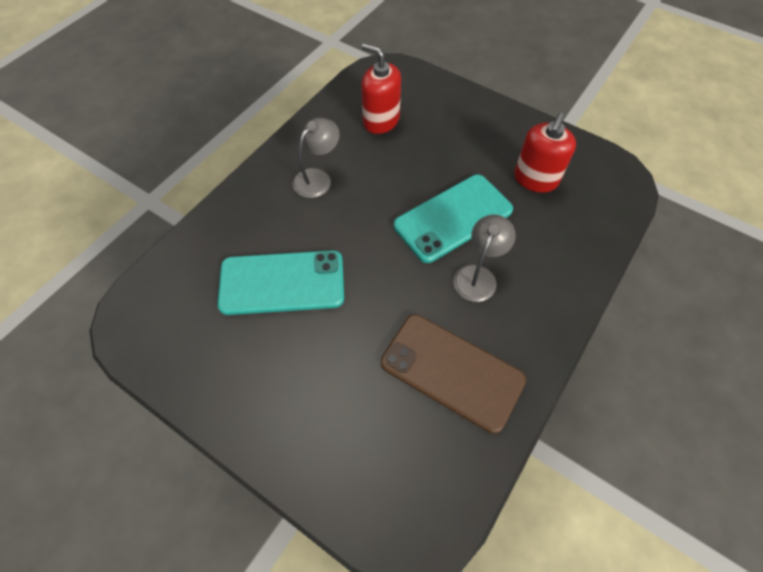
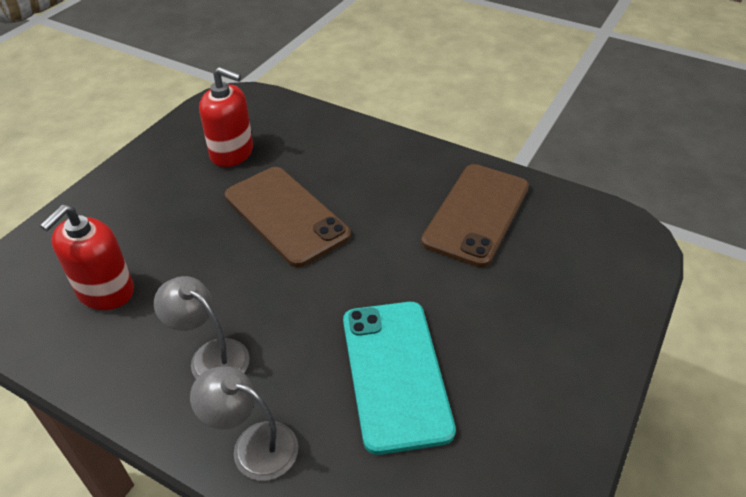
camera: 95 degrees left, 15 degrees down
turquoise phone [394,175,513,263] -> brown phone [225,167,351,267]
grey lamp [453,215,516,302] -> grey lamp moved to [190,366,298,481]

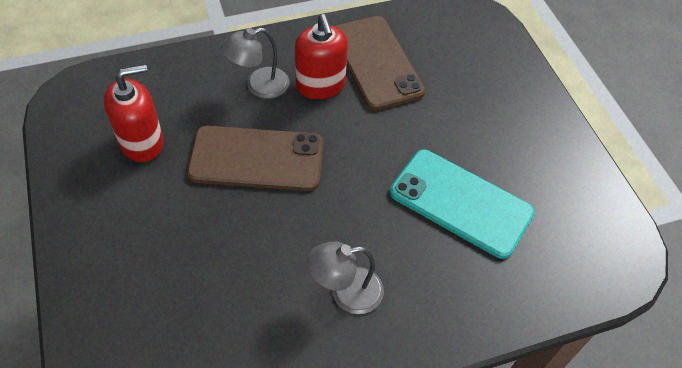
camera: 50 degrees left, 10 degrees up
red soap dispenser [40,204,134,310] -> red soap dispenser moved to [295,14,348,99]
grey lamp [190,366,298,481] -> grey lamp moved to [221,28,289,99]

